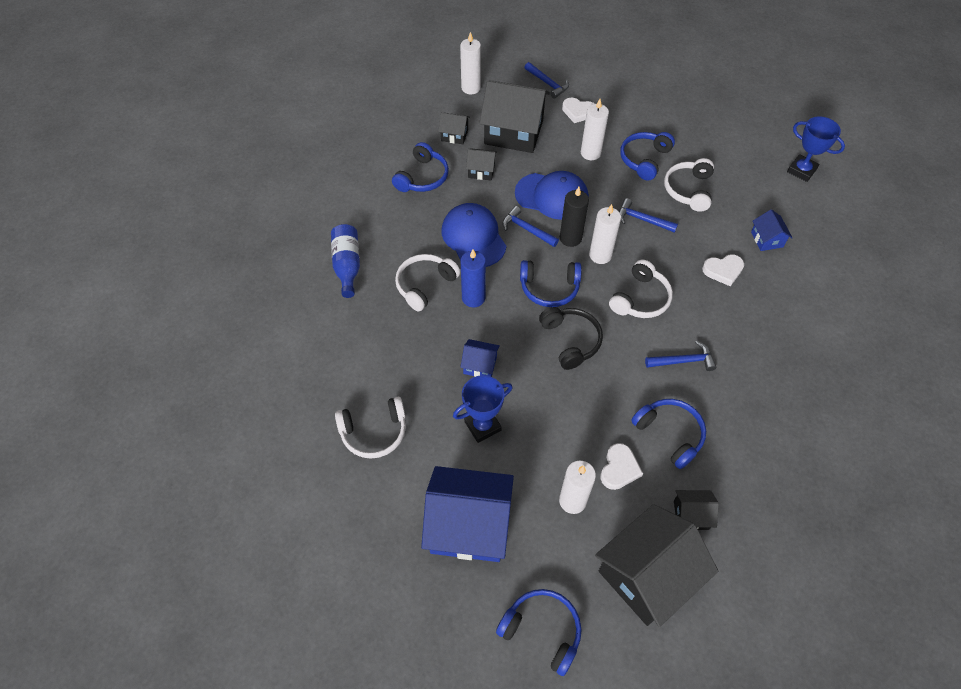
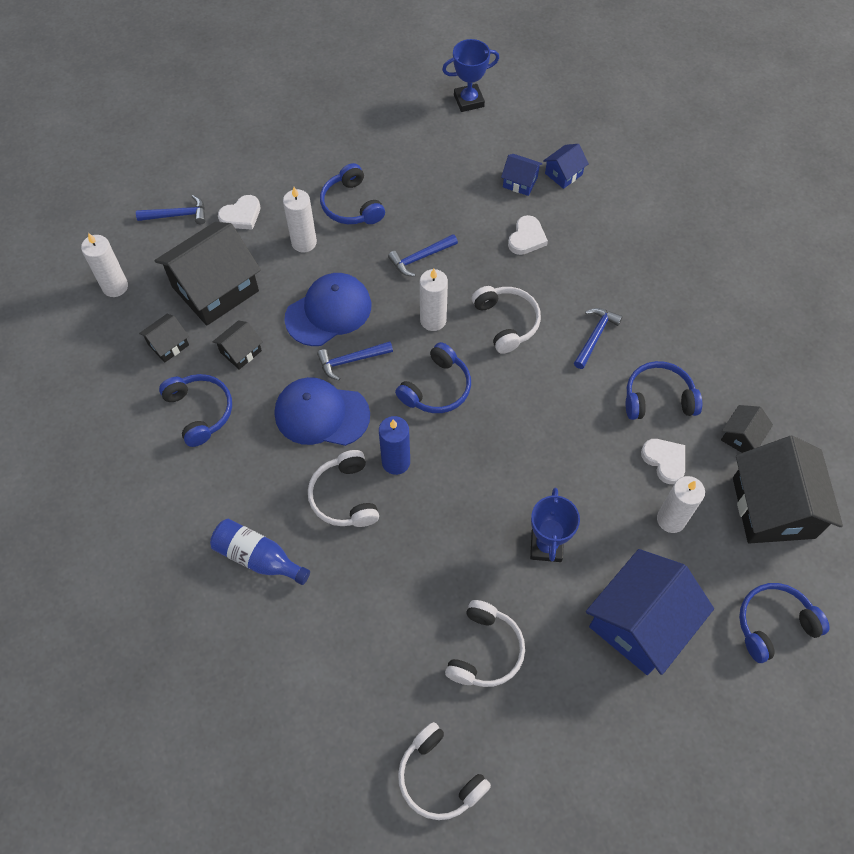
camera: 55 degrees left, 5 degrees up
blue house [460,339,500,377] -> blue house moved to [543,144,589,189]
black headphones [539,307,603,370] -> none
black candle [560,187,589,247] -> none
white headphones [664,158,714,212] -> white headphones moved to [398,722,491,820]

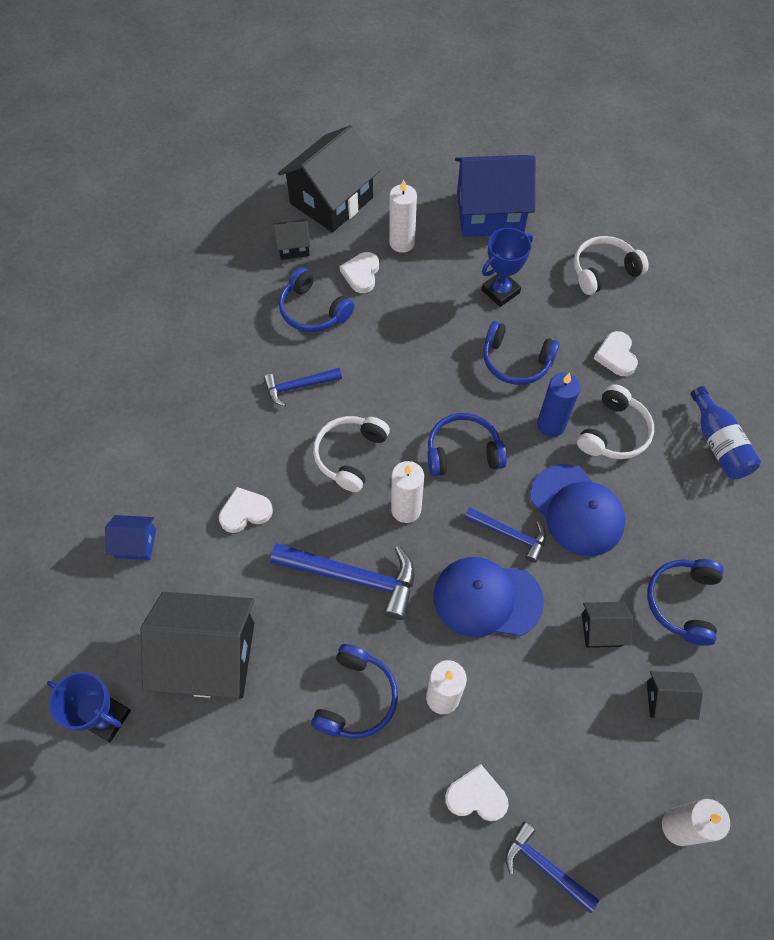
camera: 135 degrees left, 0 degrees up
black house [154,222,261,326] -> black house moved to [141,592,254,698]
blue hammer [388,234,458,277] -> blue hammer [270,543,414,620], size x1.70
white headphones [398,722,491,820] -> none
blue house [501,154,543,196] -> none
blue headphones [739,583,830,663] -> blue headphones moved to [483,321,560,385]
none -> white heart [594,331,638,376]

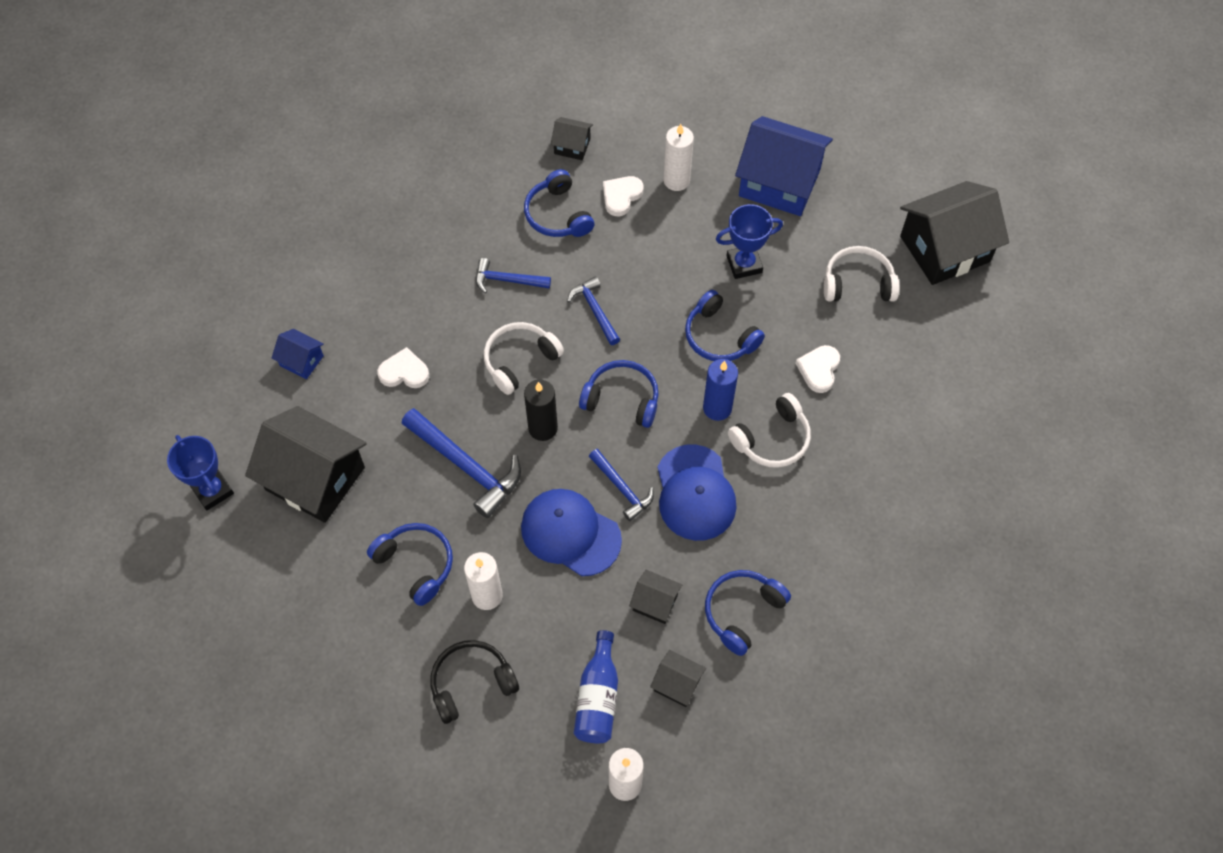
camera: 25 degrees right, 0 degrees up
black house [278,125,381,232] -> black house moved to [900,181,1009,285]
blue headphones [311,644,398,739] -> blue headphones turned 90 degrees counterclockwise [367,523,453,606]
white candle [391,461,424,523] -> black candle [524,380,558,441]
white heart [445,764,509,821] -> black headphones [430,640,519,724]
blue hammer [505,821,599,913] -> blue hammer moved to [567,276,620,345]
blue bottle [691,386,761,479] -> blue bottle moved to [574,630,618,743]

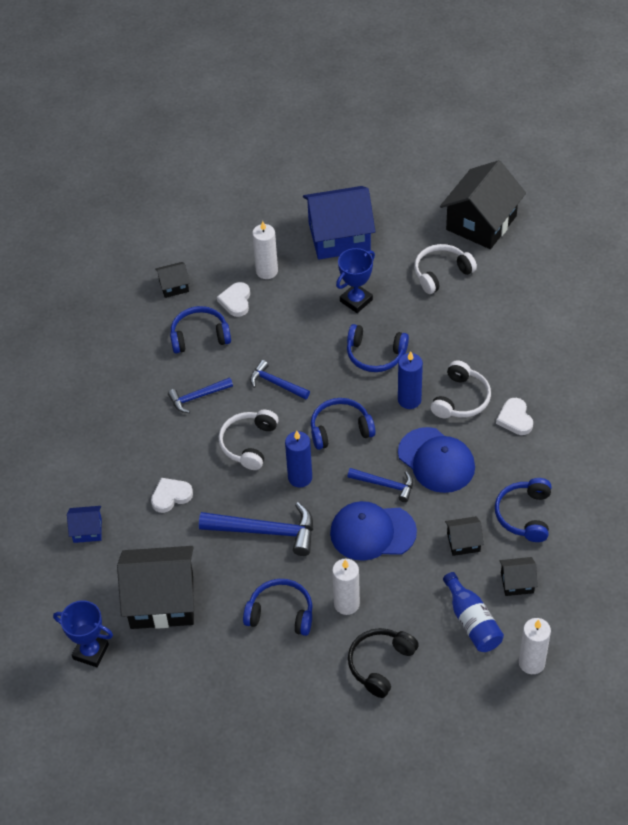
camera: 30 degrees left, 10 degrees down
blue headphones [524,169,595,237] -> blue headphones turned 135 degrees clockwise [170,306,231,353]
black candle [524,380,558,441] -> blue candle [285,431,312,487]
white heart [795,345,840,393] -> white heart moved to [496,398,533,435]

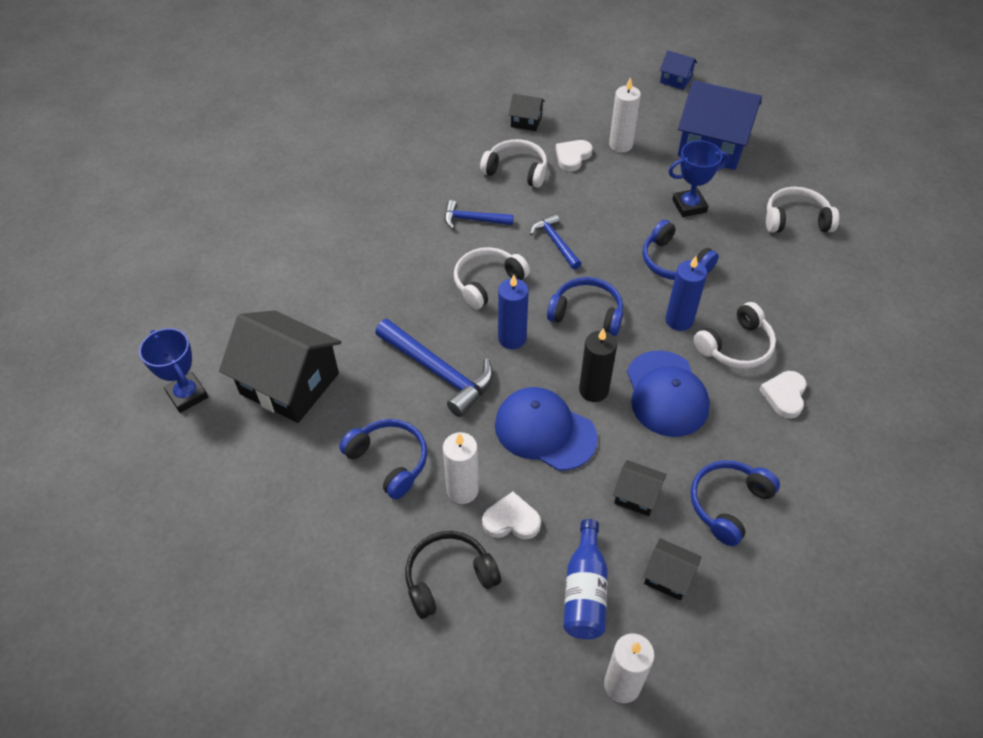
camera: 30 degrees right, 0 degrees up
blue house [67,506,102,543] -> blue house moved to [660,50,697,90]
white heart [151,478,193,513] -> white heart moved to [482,492,541,539]
blue headphones [170,306,231,353] -> white headphones [480,139,547,188]
blue hammer [347,468,413,502] -> black candle [579,328,617,402]
black house [440,160,526,249] -> none

